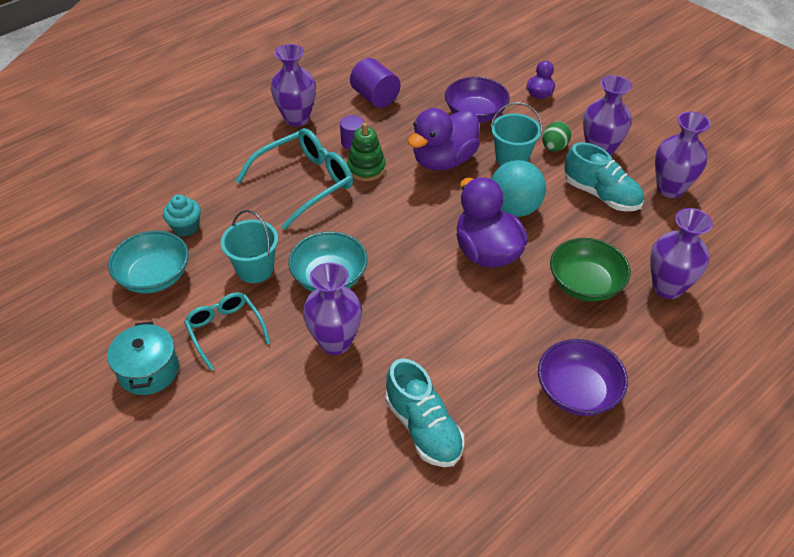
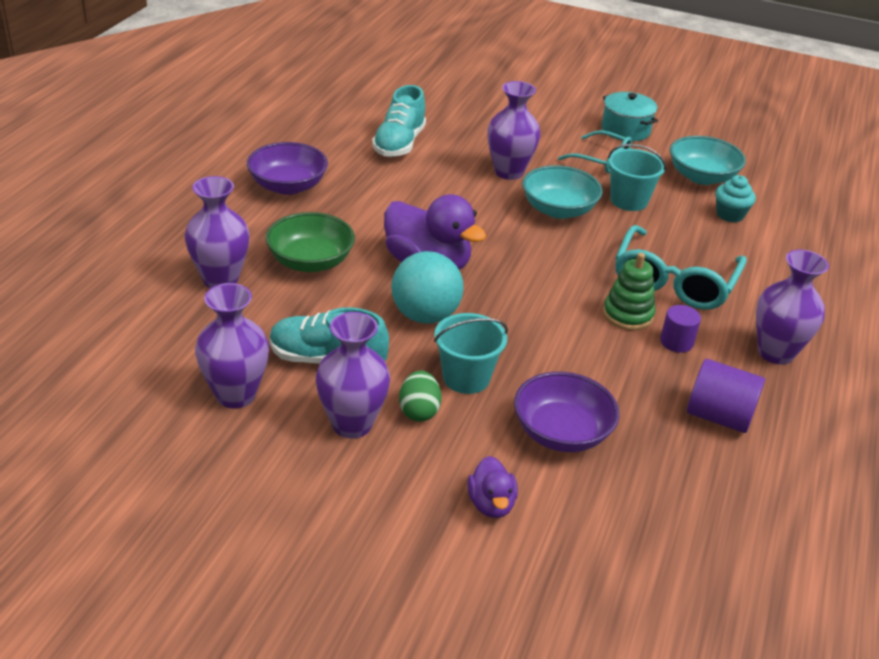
camera: 150 degrees right, 10 degrees down
turquoise shoe [385,358,464,467] -> turquoise shoe turned 105 degrees counterclockwise [372,85,426,157]
purple duck [408,108,480,171] -> none

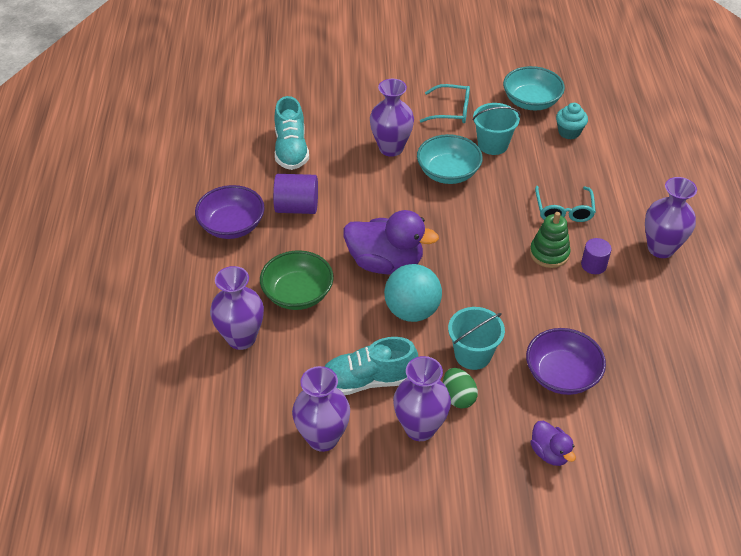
camera: 20 degrees left, 10 degrees up
turquoise pot [601,92,658,141] -> none
turquoise glasses [615,225,747,310] -> turquoise glasses [535,186,596,222], size x0.61
purple cylinder [687,359,765,433] -> purple cylinder moved to [273,174,318,214]

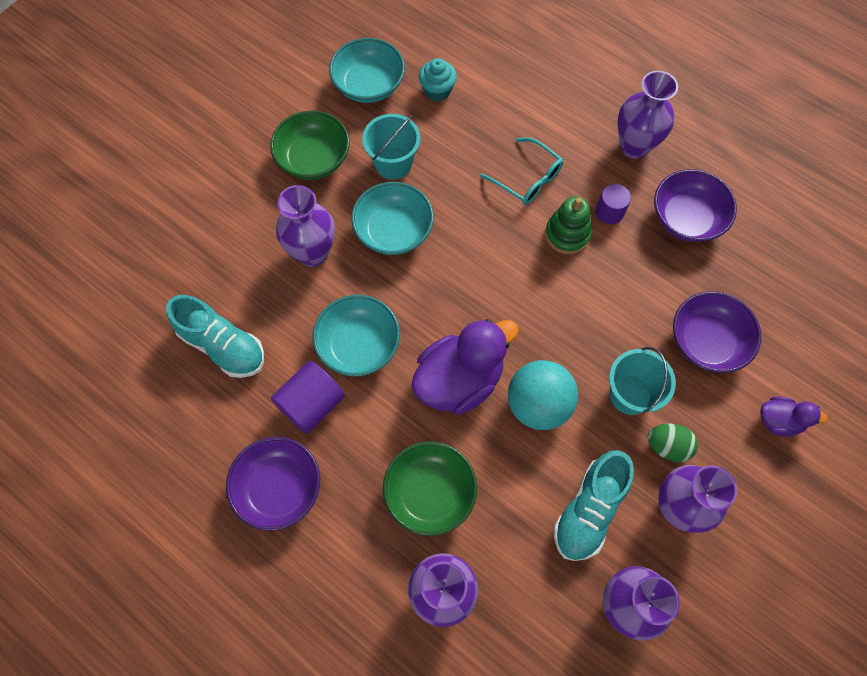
camera: 50 degrees left, 20 degrees up
turquoise glasses [420,84,470,123] -> green bowl [270,111,350,180]
none -> turquoise bowl [312,295,400,377]
none -> purple bowl [654,169,737,242]

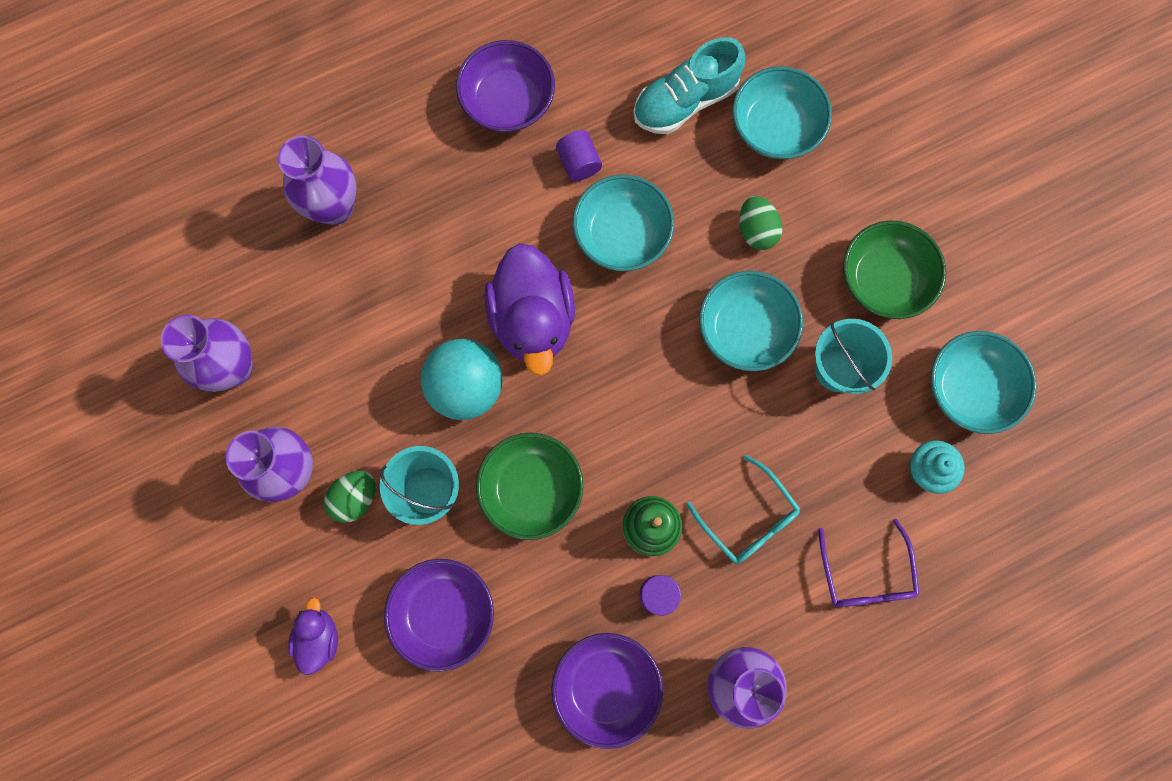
camera: 115 degrees right, 10 degrees up
purple cylinder [271,361,345,434] -> purple cylinder [556,130,602,181], size x0.63
purple vase [276,185,335,267] -> green egg [739,196,783,250]
green bowl [383,441,477,536] -> green bowl moved to [476,433,583,540]
turquoise glasses [480,138,563,205] -> turquoise glasses turned 105 degrees counterclockwise [686,455,800,564]
turquoise shoe [554,450,634,561] -> none
purple duck [760,397,828,437] -> purple duck turned 150 degrees clockwise [288,598,338,675]
none -> turquoise bowl [732,66,832,159]
none -> purple glasses [818,519,919,607]

